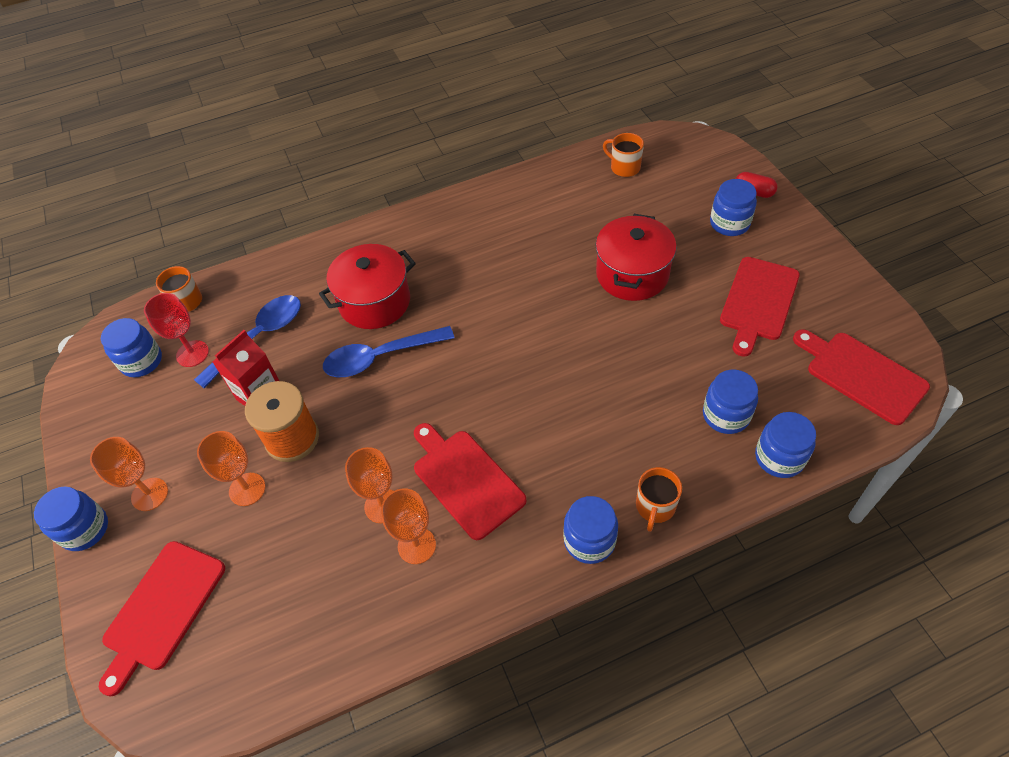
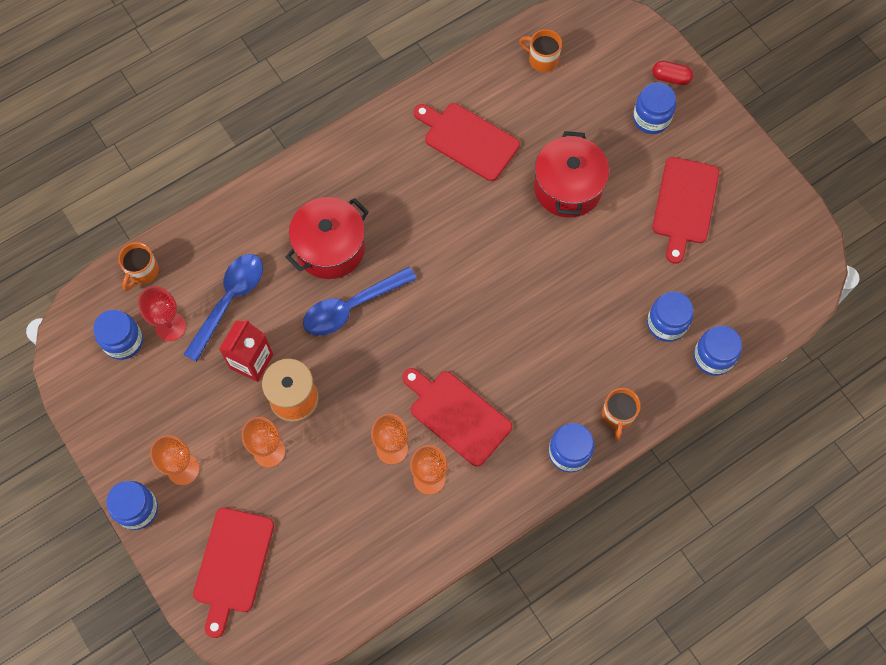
camera: 15 degrees left, 15 degrees up
red cutting board [793,329,930,425] -> red cutting board moved to [414,103,520,181]

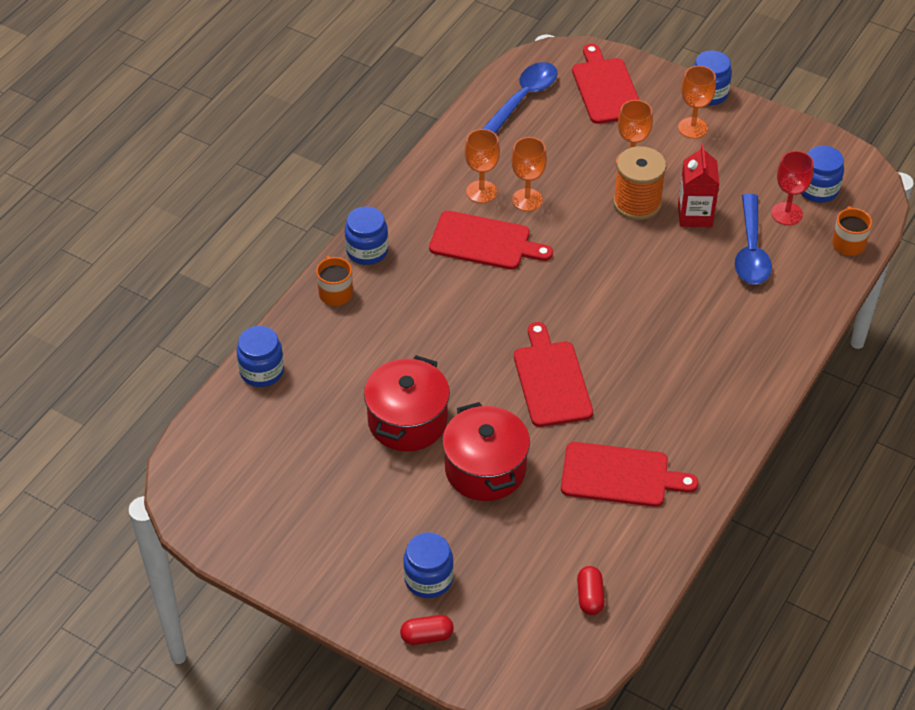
camera: 155 degrees right, 20 degrees down
red pot [286,197,369,279] -> red pot moved to [364,355,450,451]
blue spoon [303,267,417,336] -> blue spoon moved to [482,62,557,134]
orange mug [519,29,562,72] -> red capsule [577,566,605,615]
blue jar [647,291,693,342] -> none
red cutting board [652,157,719,264] -> red cutting board moved to [514,322,593,427]

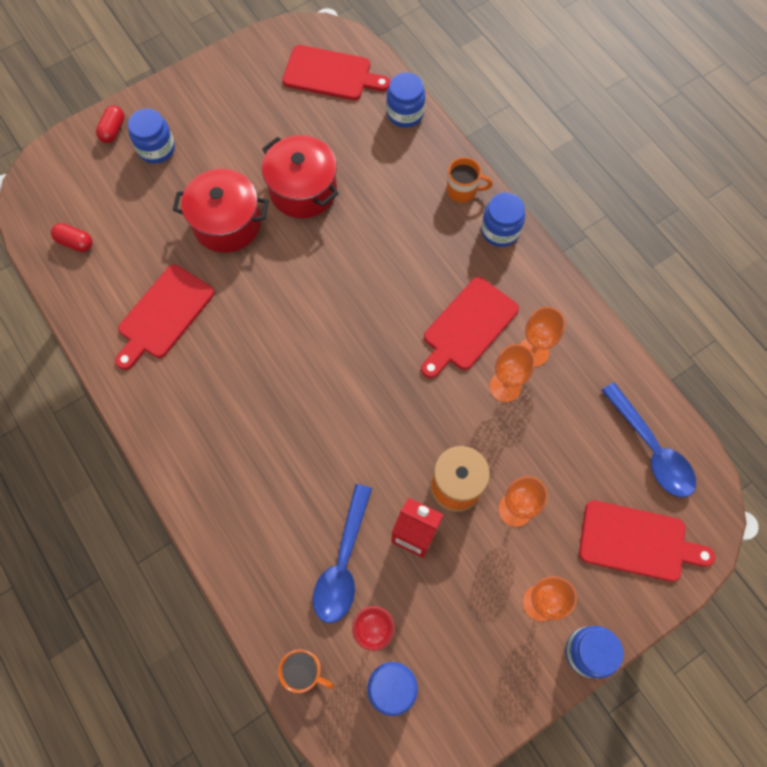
camera: 115 degrees right, 20 degrees up
red cutting board [514,322,593,427] -> red cutting board moved to [282,45,390,100]
blue spoon [735,194,772,284] -> blue spoon turned 105 degrees counterclockwise [313,484,372,623]

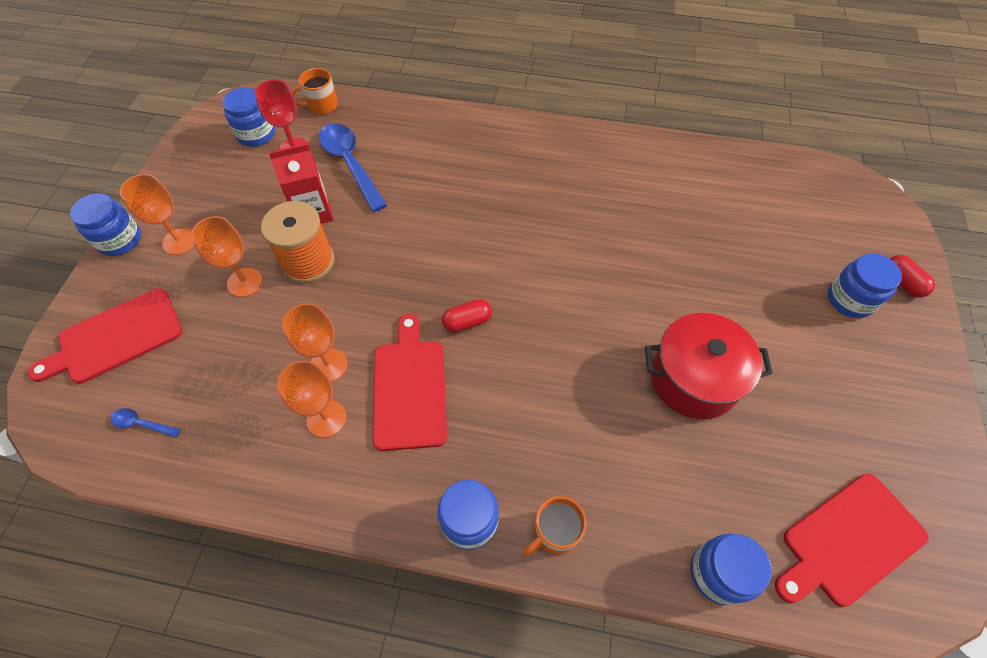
camera: 135 degrees right, 10 degrees down
red capsule [51,223,93,252] -> red capsule moved to [442,299,492,333]
red cutting board [115,265,214,370] -> none
red pot [173,169,269,253] -> none
blue spoon [601,382,696,498] -> blue spoon [111,408,181,438], size x0.45

